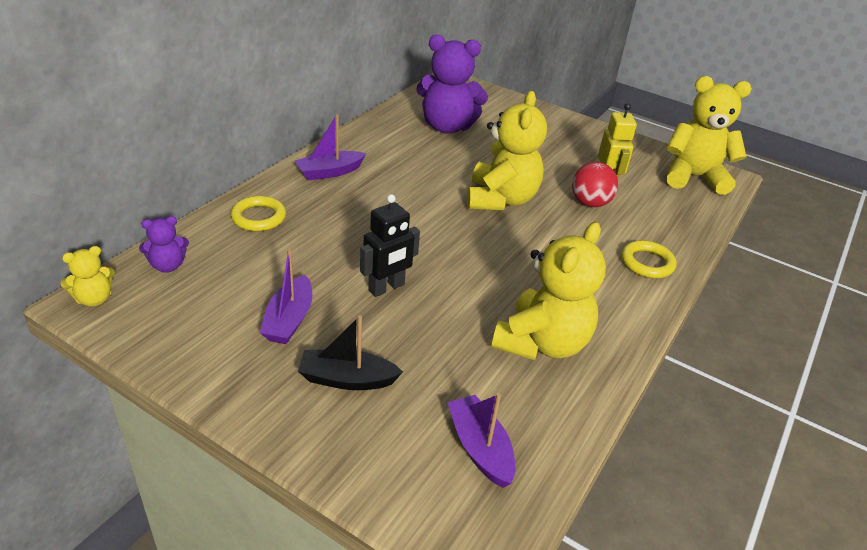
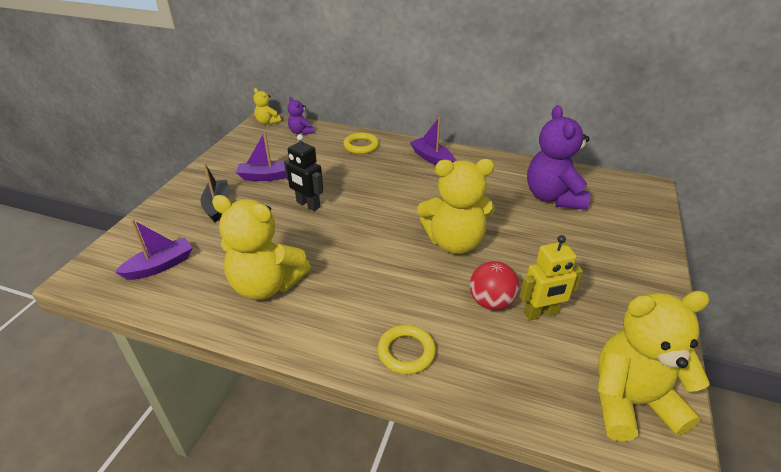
camera: 80 degrees right, 0 degrees up
yellow teddy bear [667,76,752,195] -> yellow teddy bear turned 90 degrees counterclockwise [598,291,710,442]

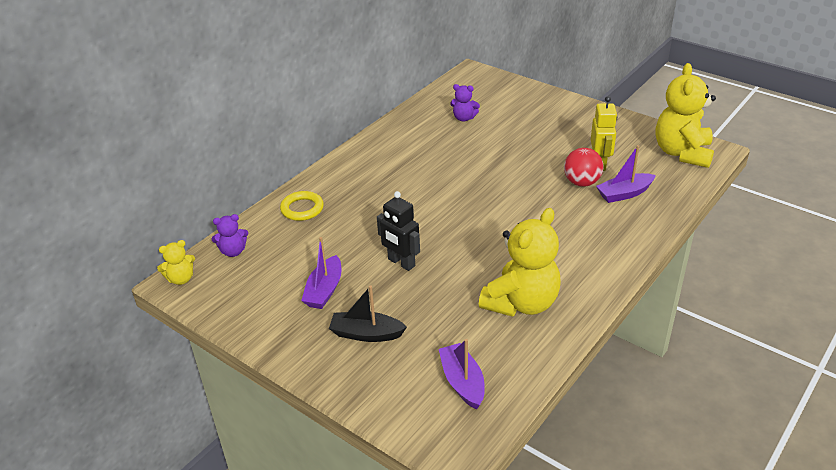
camera: 70 degrees left, 0 degrees up
black robot [284,134,323,211] -> black robot turned 75 degrees clockwise [377,191,420,271]
yellow ring [377,325,436,374] -> none
purple boat [410,117,455,165] -> purple boat moved to [596,145,656,203]
yellow teddy bear [417,159,495,254] -> none
purple teddy bear [527,105,590,210] -> purple teddy bear [450,84,480,122], size x0.48

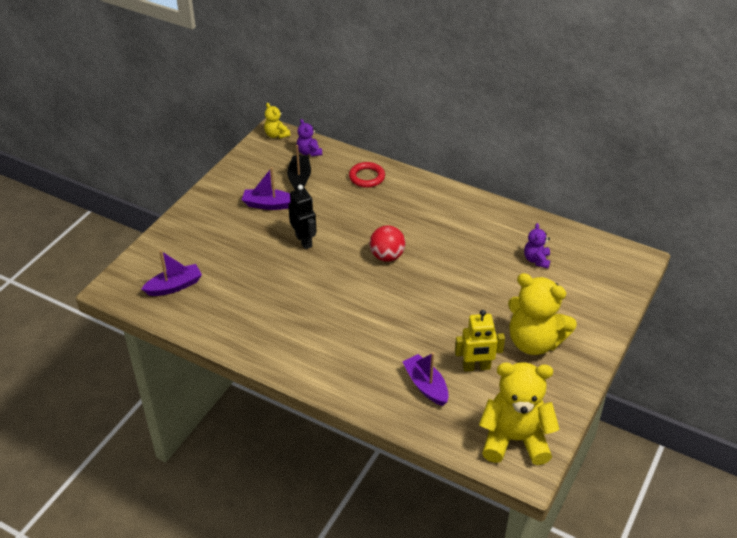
camera: 80 degrees right, 5 degrees up
yellow ring [280,191,324,221] -> red ring [349,162,385,188]
black boat [329,285,407,342] -> black boat moved to [287,145,311,190]
black robot [377,191,420,271] -> black robot turned 120 degrees clockwise [288,185,316,249]
yellow teddy bear [479,208,561,317] -> yellow teddy bear moved to [508,273,577,355]
red ball [564,148,604,187] -> red ball moved to [369,225,406,262]

